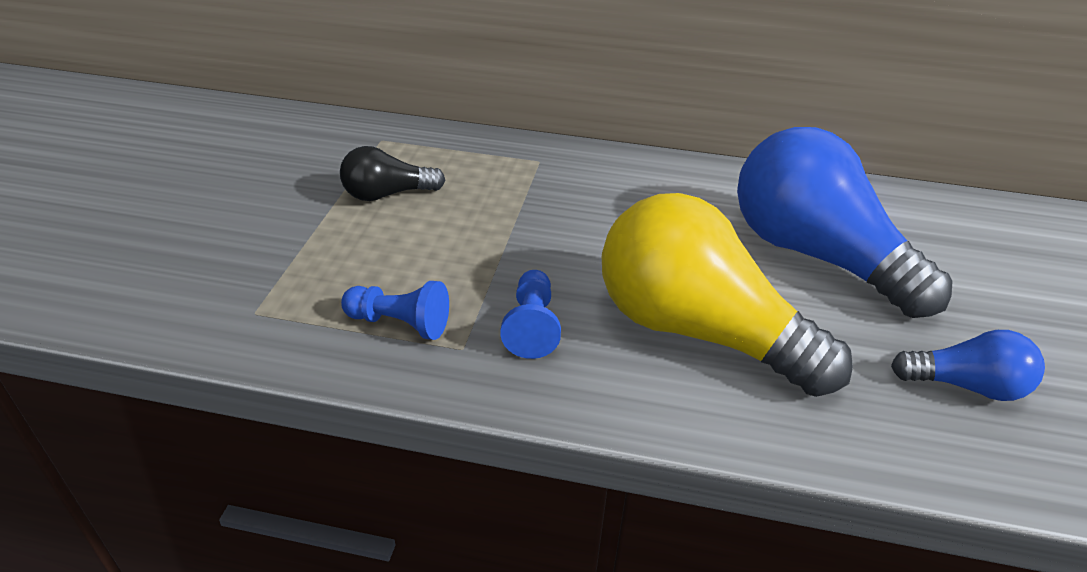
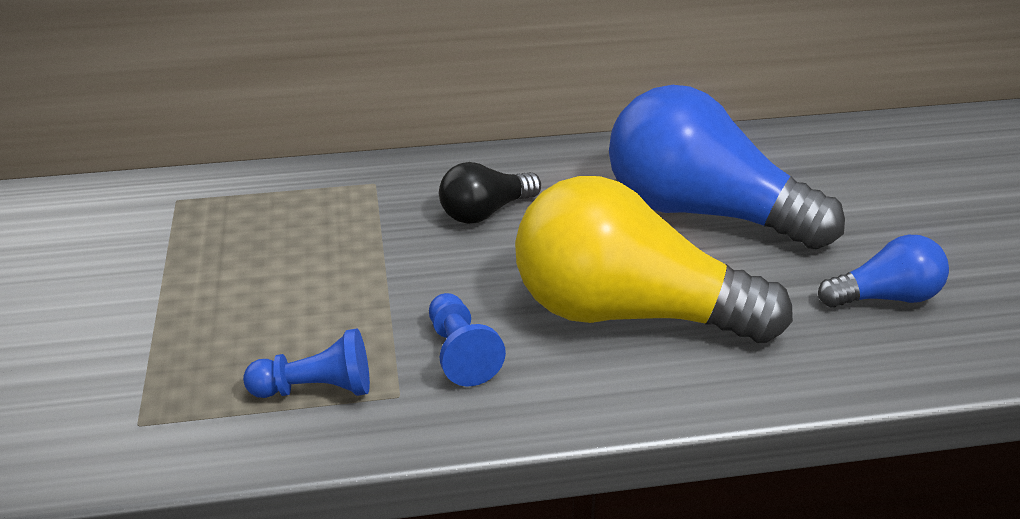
camera: 20 degrees left, 5 degrees down
black light bulb [340,146,445,201] -> black light bulb moved to [439,162,541,224]

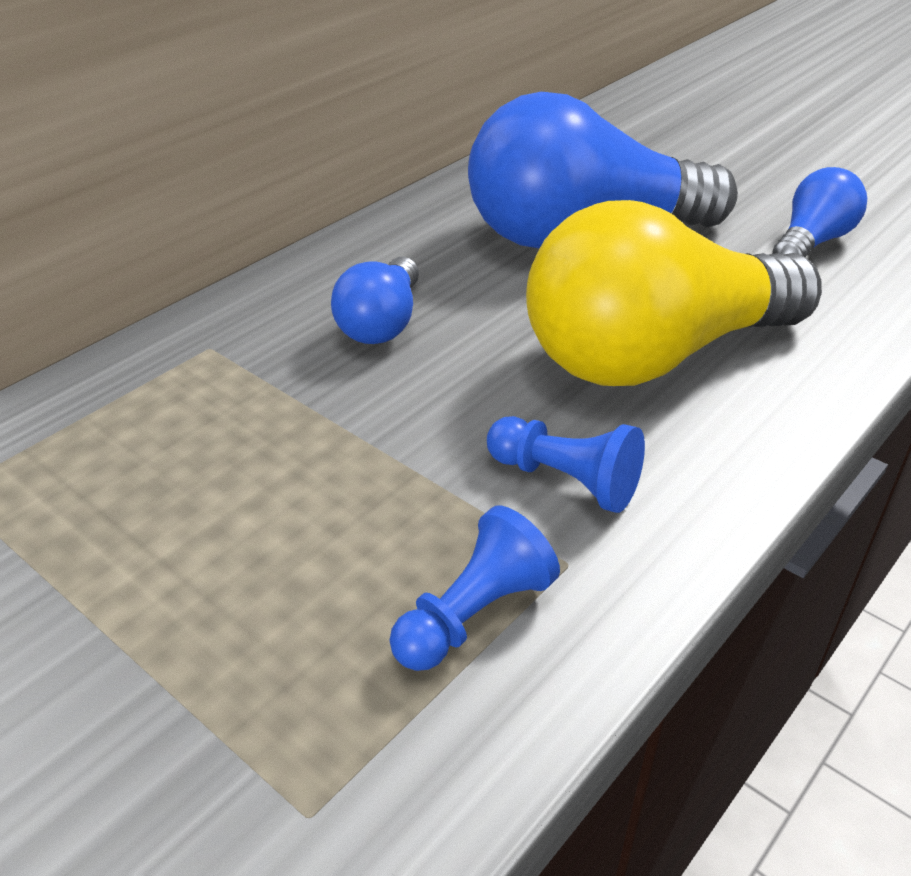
camera: 40 degrees left, 5 degrees up
black light bulb [439,162,541,224] -> blue light bulb [331,257,419,344]

